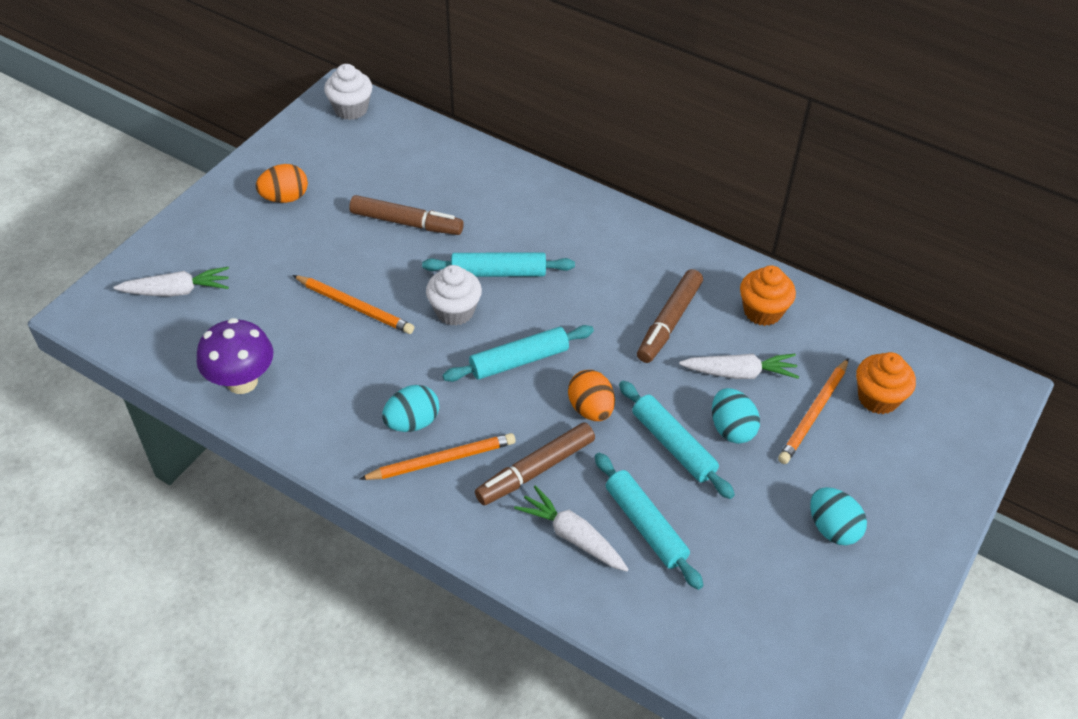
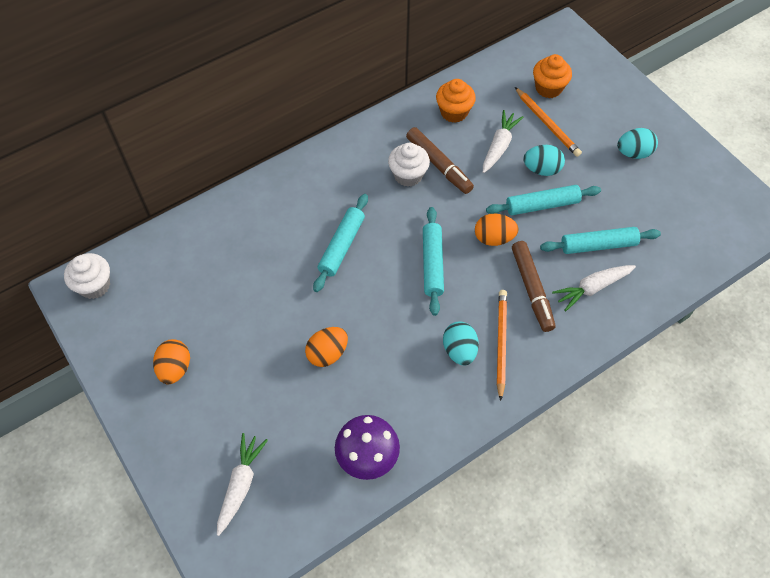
camera: 65 degrees left, 10 degrees up
orange pencil [293,275,414,334] -> orange egg [305,327,348,367]
brown marker [349,195,464,235] -> none
white cupcake [426,265,482,326] -> white cupcake moved to [388,143,430,187]

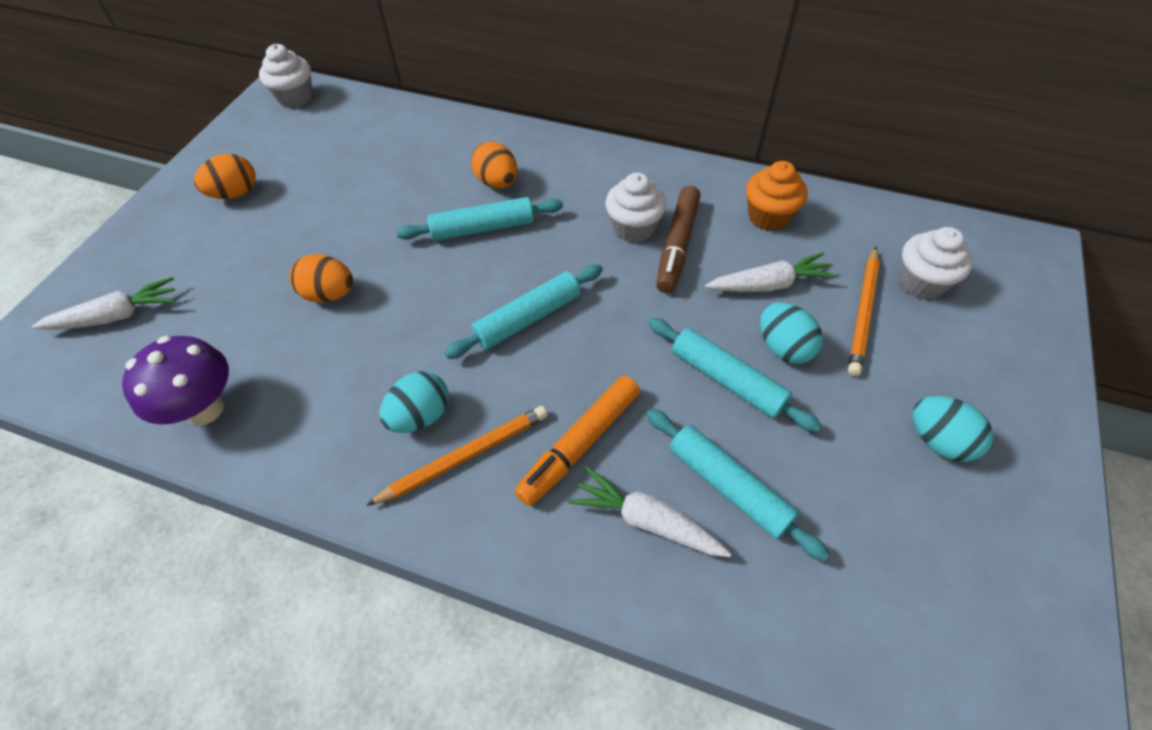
camera: 55 degrees right, 5 degrees down
orange egg [475,214,519,246] -> orange egg moved to [471,141,517,188]
brown marker [512,241,556,332] -> orange marker [515,376,640,506]
orange cupcake [533,54,572,98] -> white cupcake [899,227,973,300]

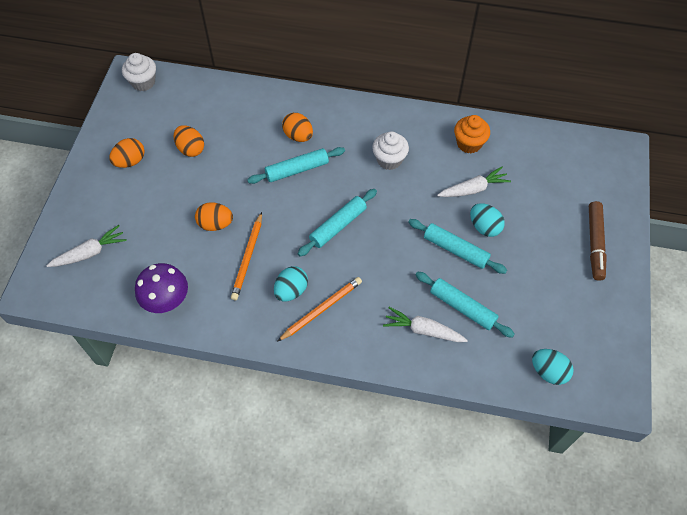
camera: 10 degrees left, 5 degrees up
orange marker [515,376,640,506] -> none
brown marker [656,186,701,293] -> brown marker moved to [589,201,607,281]
orange pencil [848,247,880,376] -> orange pencil moved to [231,212,262,300]
white cupcake [899,227,973,300] -> none
turquoise egg [912,396,993,462] -> turquoise egg moved to [532,349,574,385]
none -> orange egg [174,125,204,157]

